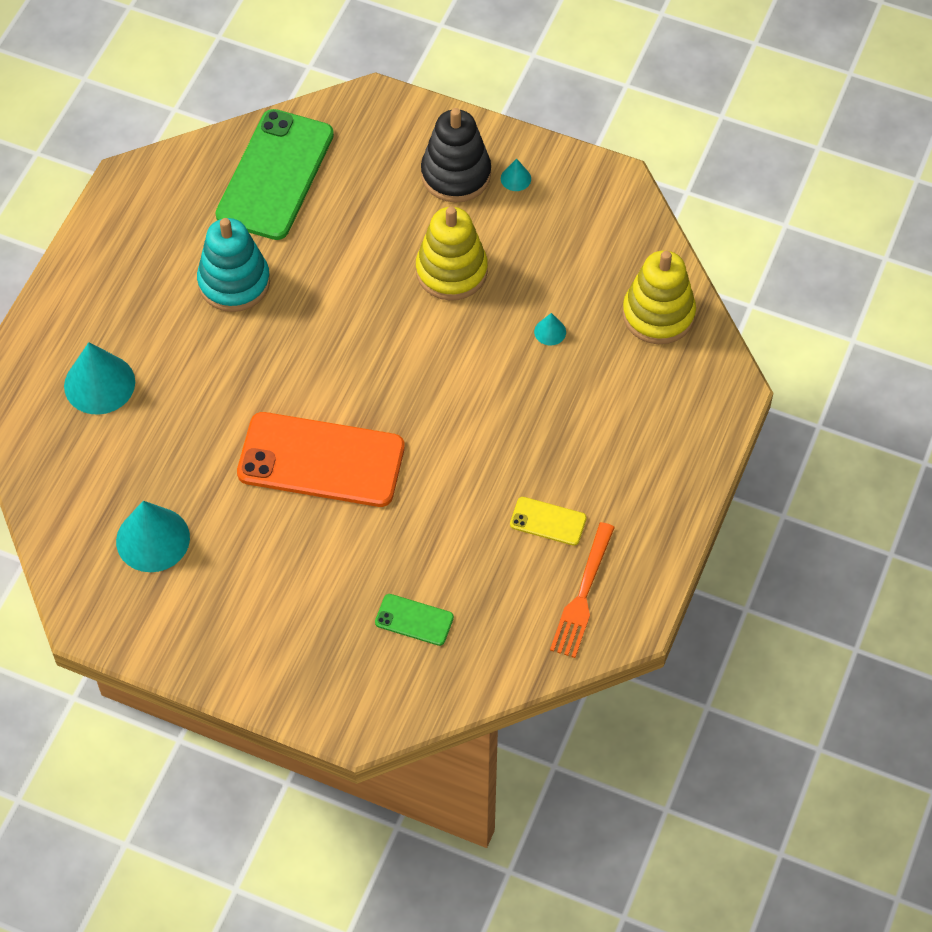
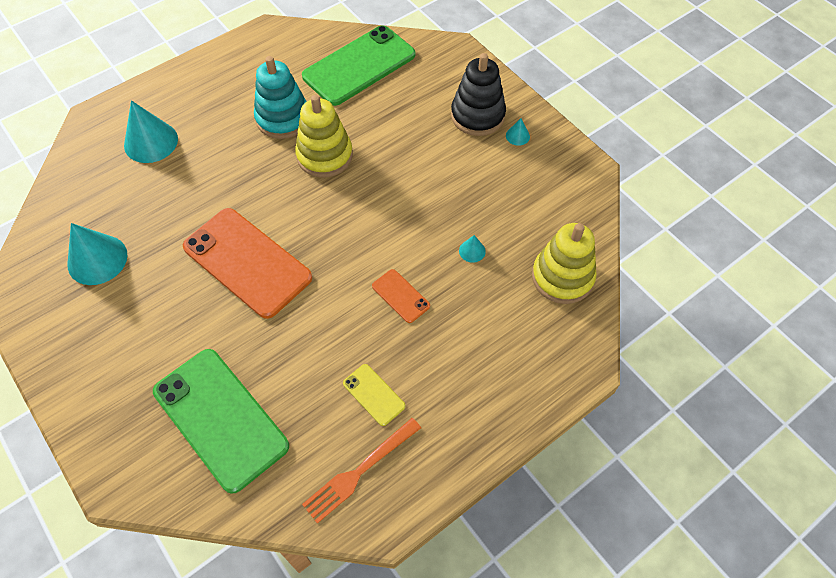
camera: 30 degrees right, 0 degrees up
green phone [375,594,454,646] -> green phone [153,349,289,494], size x2.24
yellow stacking toy [416,206,488,300] -> yellow stacking toy moved to [295,95,353,178]
none -> orange phone [372,269,430,323]

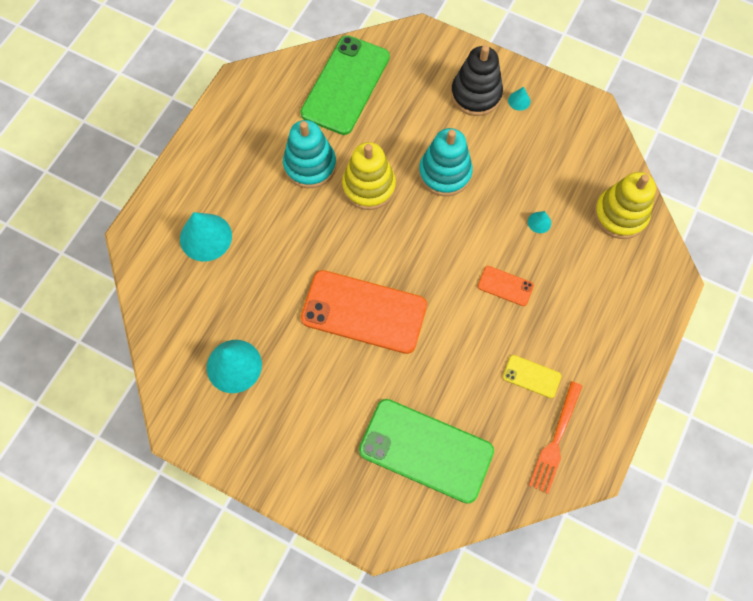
camera: 25 degrees left, 10 degrees up
none -> turquoise stacking toy [419,128,473,196]

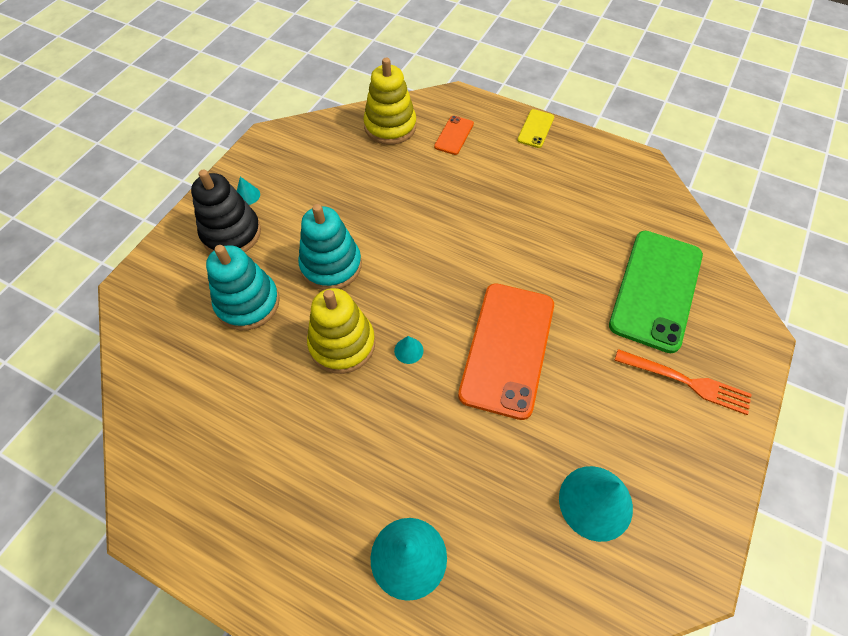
camera: 90 degrees left, 10 degrees down
turquoise stacking toy [283,120,336,188] -> turquoise stacking toy moved to [206,245,280,330]
green phone [300,35,390,135] -> none
orange phone [478,266,534,306] -> orange phone moved to [434,116,474,155]
yellow phone [503,355,561,398] -> yellow phone moved to [517,109,554,148]
turquoise cone [528,211,551,233] -> turquoise cone moved to [394,336,423,364]
orange fork [529,381,583,494] -> orange fork moved to [614,349,752,415]

